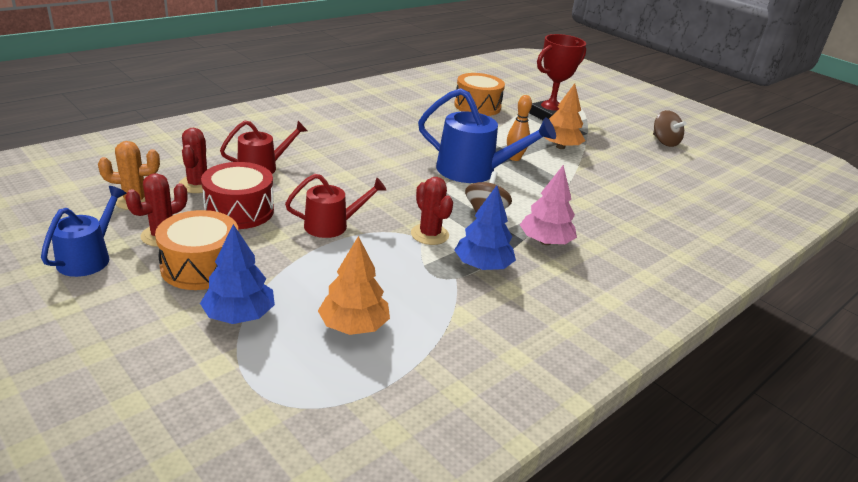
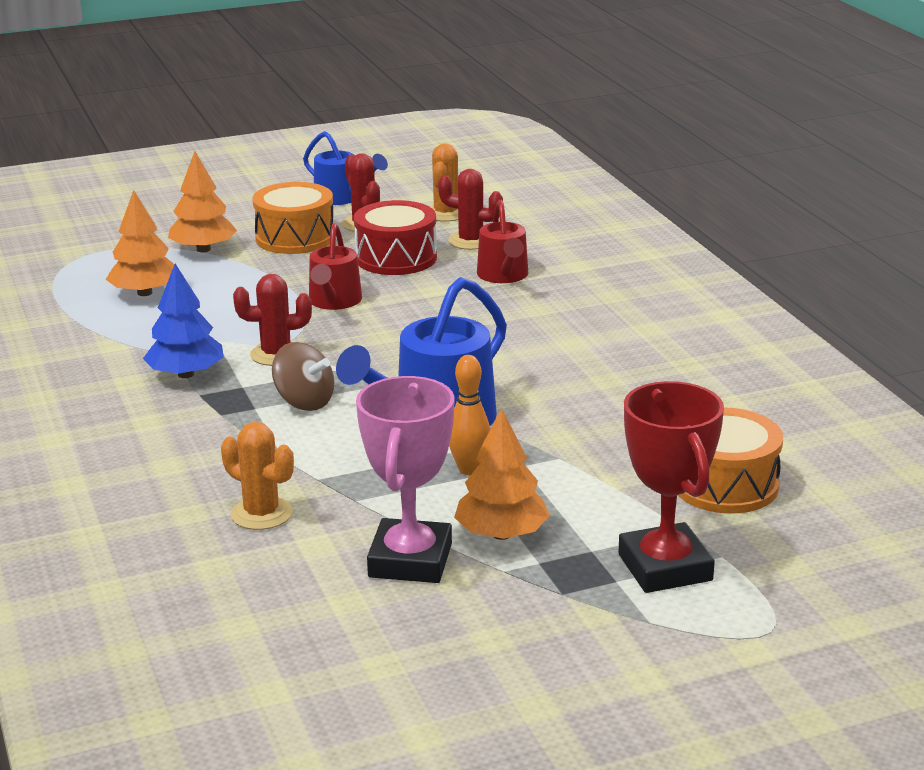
camera: 115 degrees right, 5 degrees down
blue tree [200,224,275,324] -> orange tree [168,151,237,252]
pink tree [520,165,577,245] -> none
brown spinning top [653,110,687,147] -> none
none -> orange cactus [221,422,294,530]
none -> pink trophy [356,376,455,583]

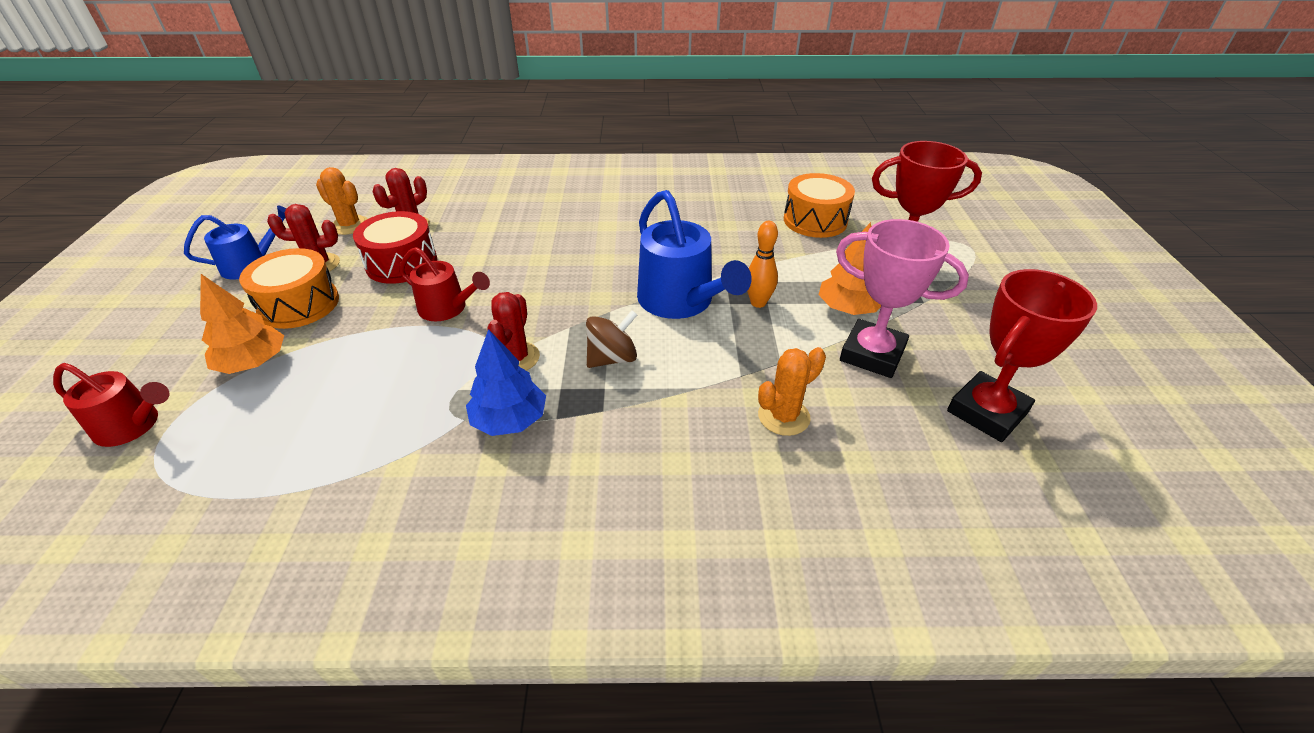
camera: 70 degrees left, 15 degrees up
orange tree [106,190,174,296] -> none
red watering can [477,200,528,283] -> red watering can moved to [53,363,169,447]
none -> red trophy [947,269,1097,442]

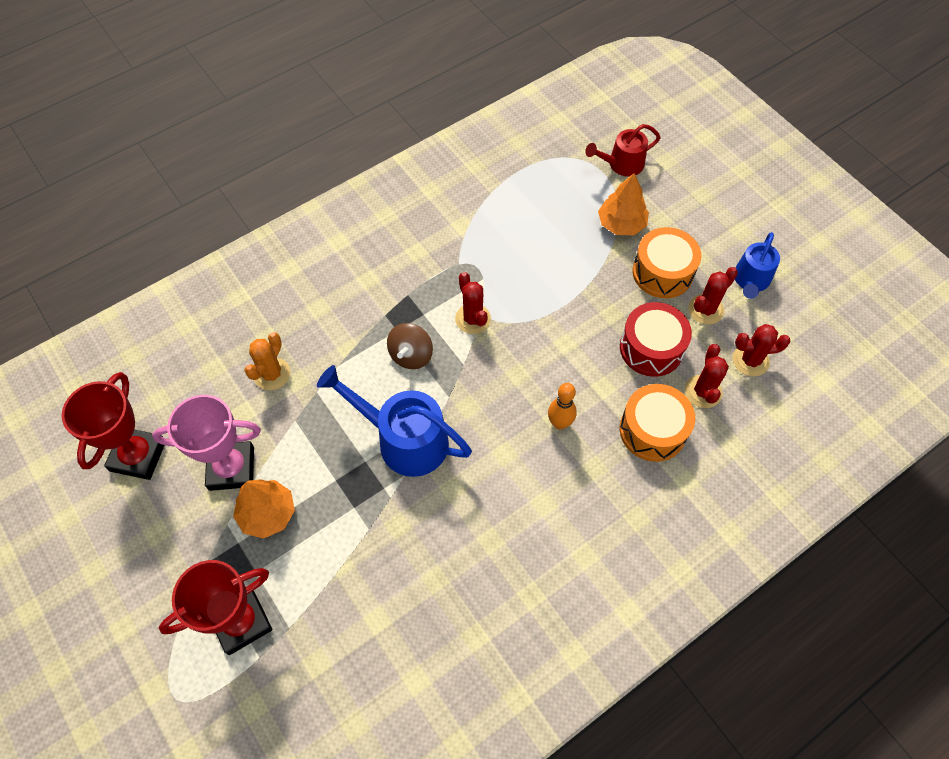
camera: 145 degrees right, 20 degrees up
orange cactus [316,167,367,235] -> red cactus [733,324,790,376]
red watering can [399,247,490,321] -> none
blue tree [466,329,546,436] -> none
orange bowling pin [747,221,778,308] -> orange bowling pin moved to [548,383,577,430]
orange drum [784,173,855,238] -> orange drum moved to [620,384,695,462]

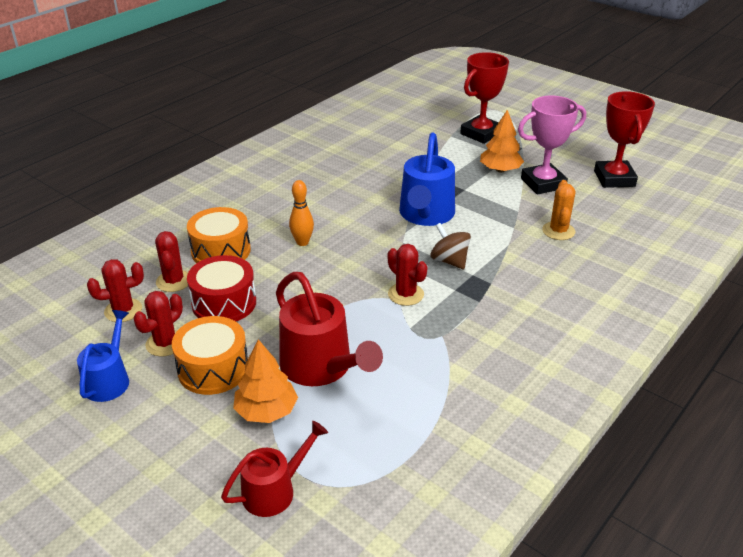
camera: 165 degrees right, 25 degrees down
blue watering can [317,365,472,477] -> blue watering can turned 90 degrees clockwise [399,133,455,226]
brown spinning top [387,323,433,369] -> brown spinning top turned 45 degrees counterclockwise [430,223,471,270]
none -> red watering can [276,272,383,386]

